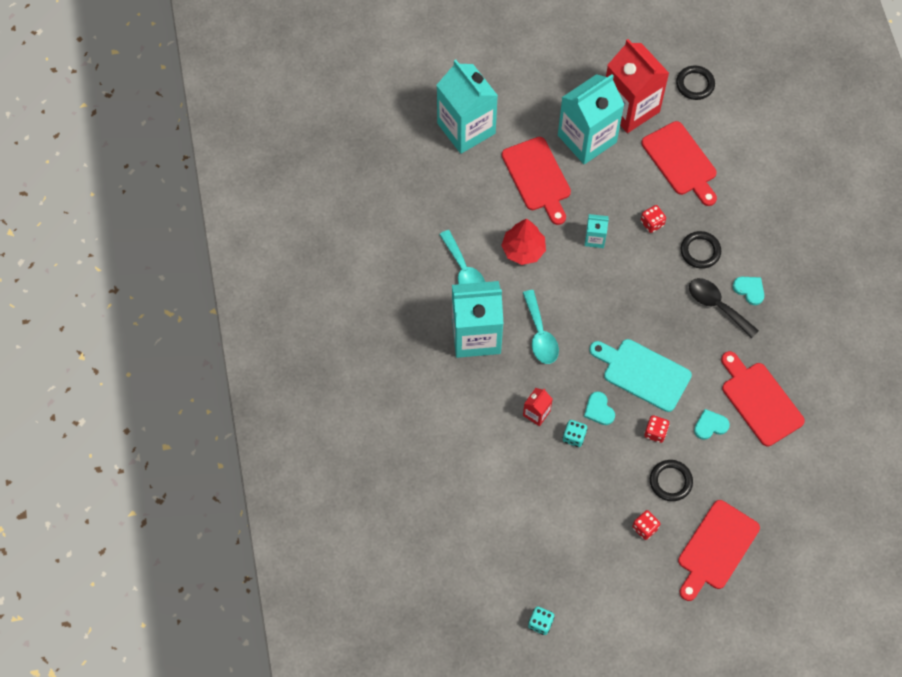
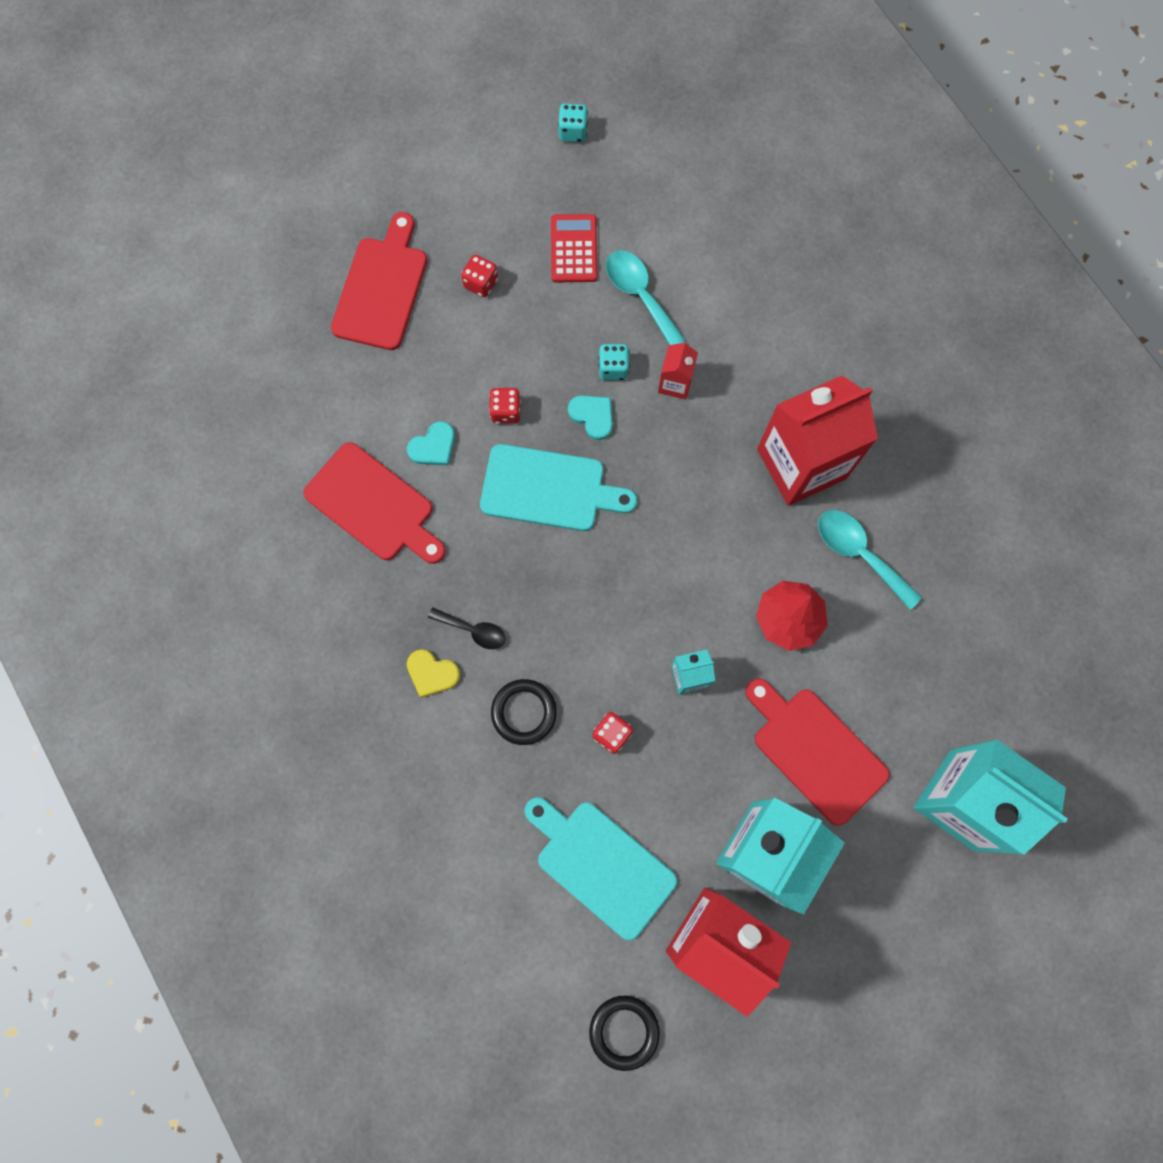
camera: 160 degrees right, 10 degrees up
turquoise carton [452,281,504,358] -> red carton [757,376,878,506]
turquoise spoon [523,290,559,364] -> turquoise spoon moved to [606,250,687,345]
red cutting board [641,121,717,206] -> turquoise cutting board [524,797,677,940]
black ring [650,460,693,501] -> none
black spoon [689,278,759,338] -> black spoon [428,608,506,649], size x0.63
turquoise heart [733,277,764,305] -> yellow heart [407,649,460,698]
none -> red calculator [551,214,597,283]

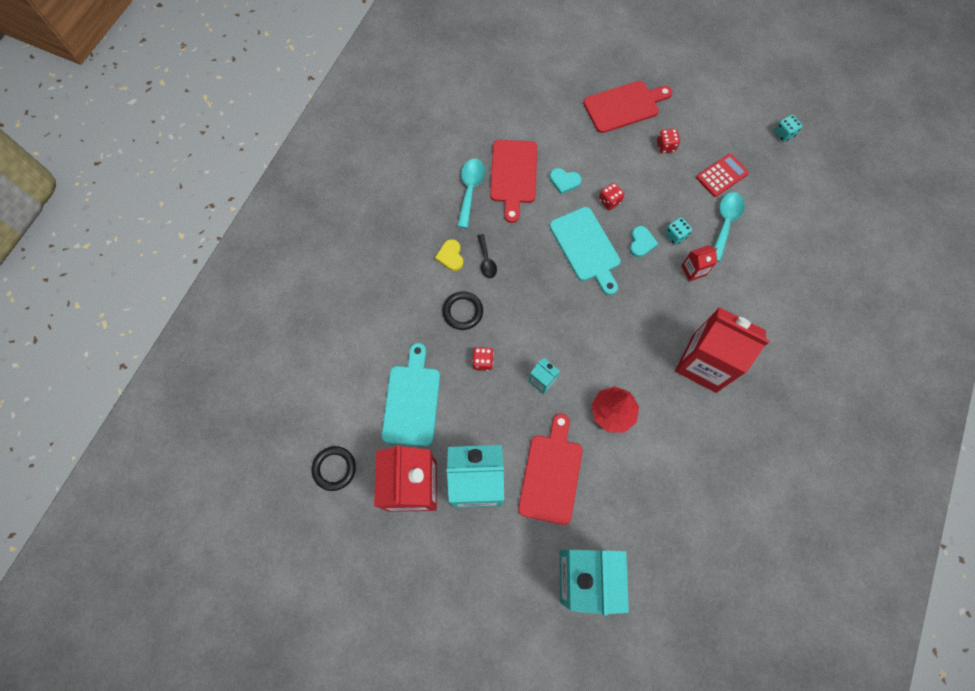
camera: 55 degrees right, 5 degrees down
turquoise spoon [818,510,922,610] -> turquoise spoon moved to [457,159,485,228]

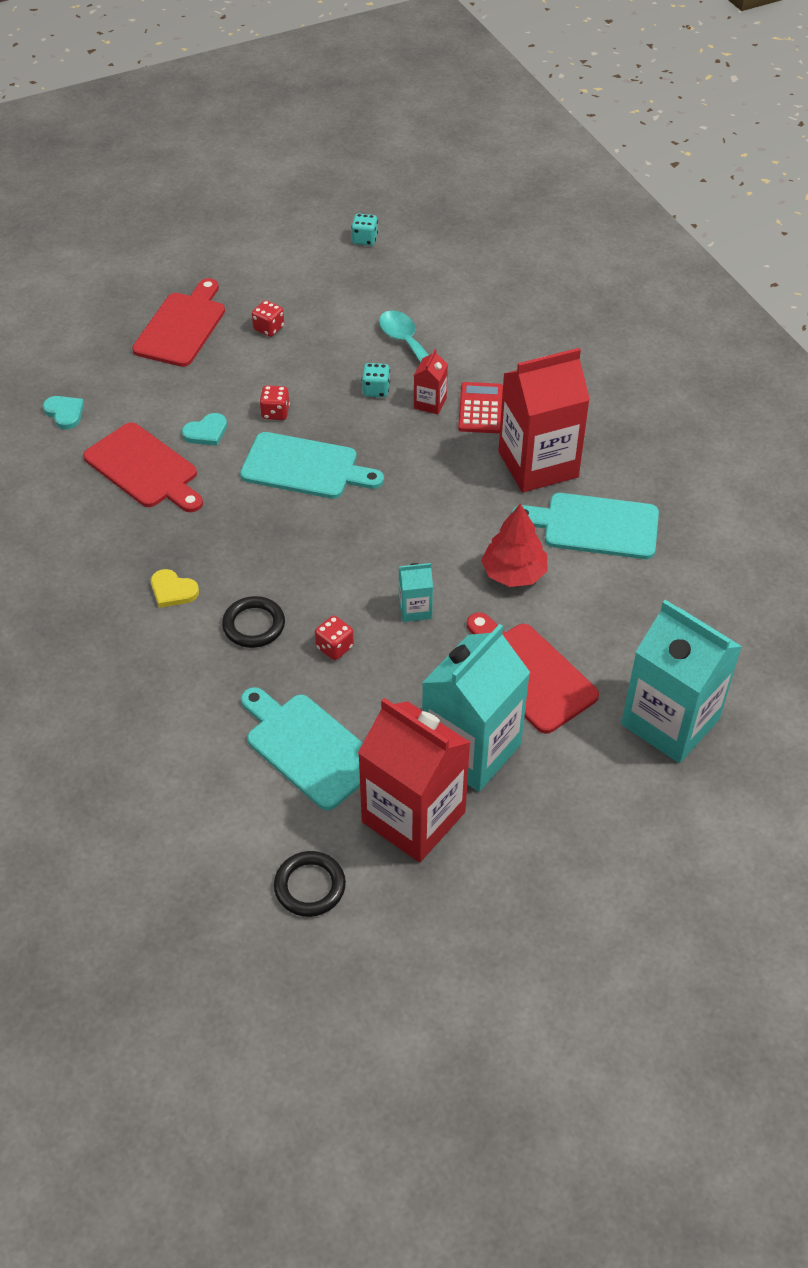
camera: 50 degrees left, 20 degrees down
turquoise spoon [457,159,485,228] -> none
black spoon [477,234,497,278] -> none
turquoise heart [630,226,658,257] -> turquoise heart moved to [43,396,84,429]
red calculator [696,153,749,197] -> red calculator moved to [458,382,503,433]
none -> turquoise cutting board [512,493,659,559]

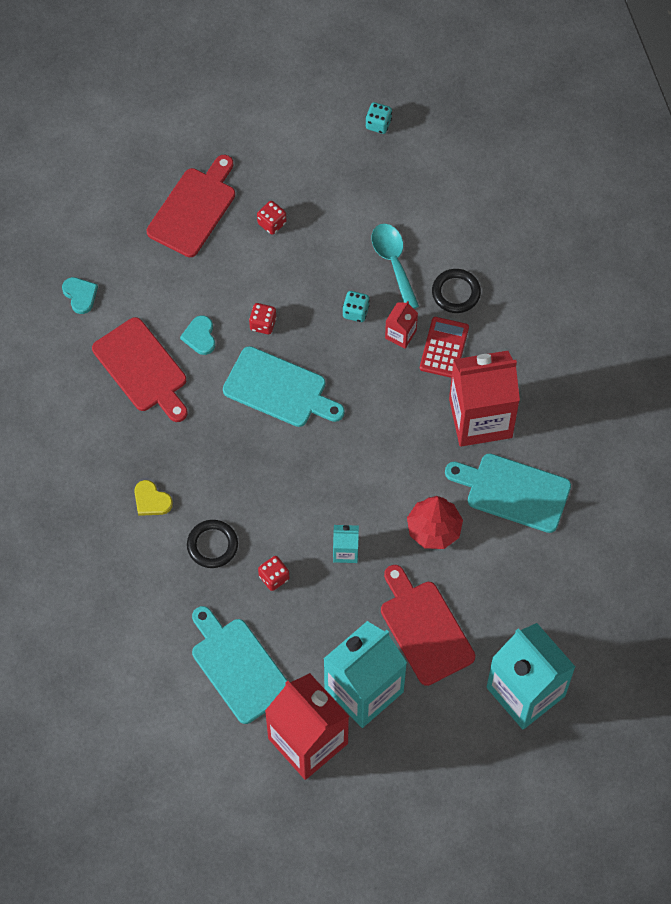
camera: 10 degrees right, 15 degrees up
turquoise heart [182,413,227,446] -> turquoise heart turned 105 degrees clockwise [180,315,215,355]
black ring [274,851,346,917] -> black ring moved to [432,269,481,313]

